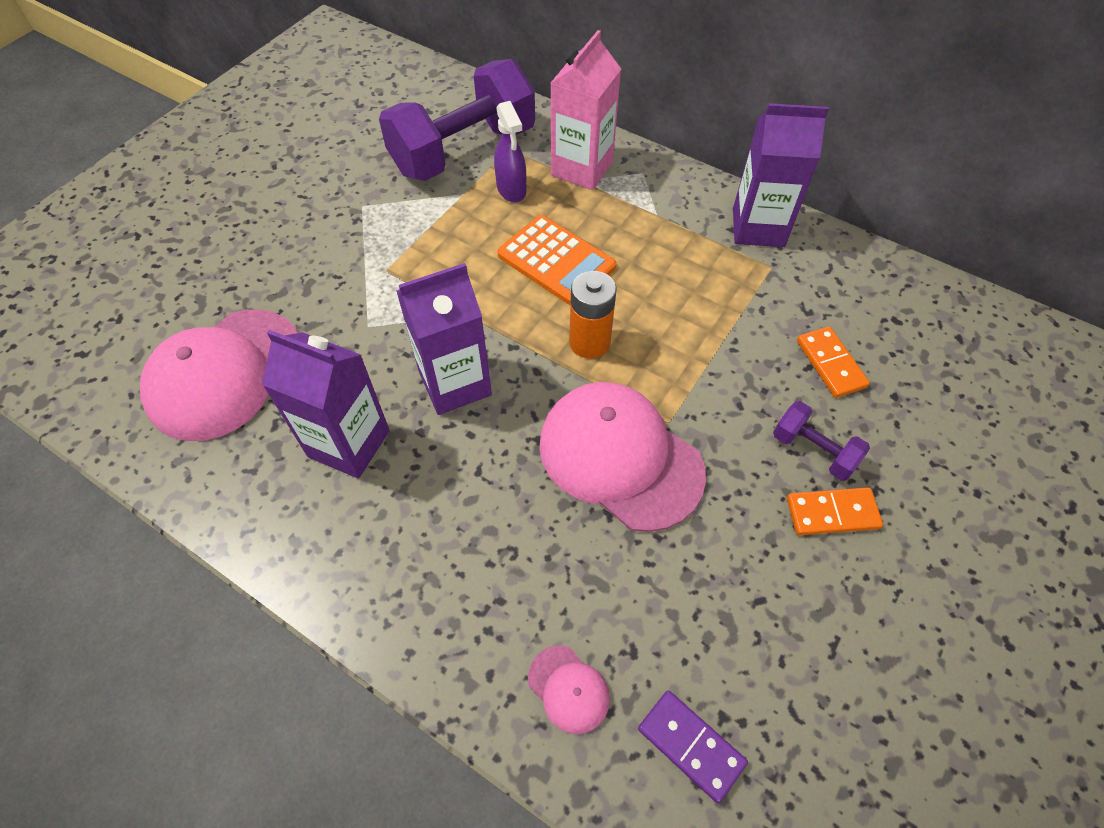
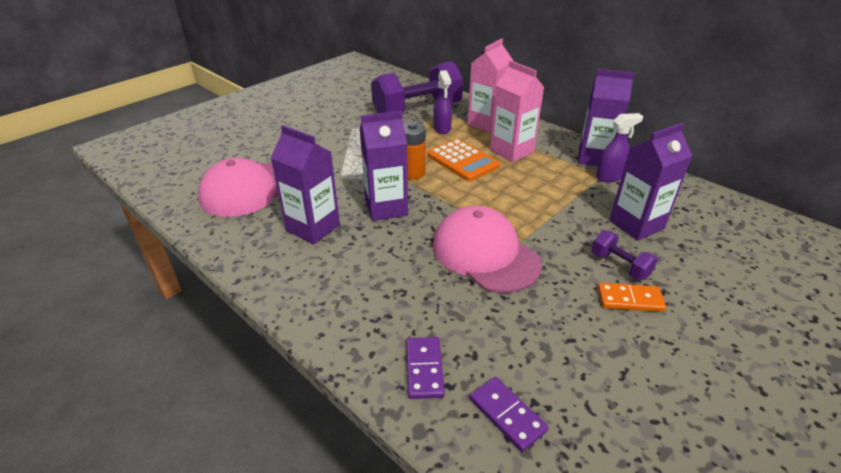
camera: 10 degrees right, 20 degrees down
pink cap [528,645,610,734] -> purple domino [406,337,445,399]
orange battery [569,271,617,359] -> orange battery moved to [404,122,426,180]
orange domino [797,326,870,398] -> purple carton [609,123,692,241]
none -> pink carton [490,60,544,162]
none -> purple spray bottle [596,113,643,182]

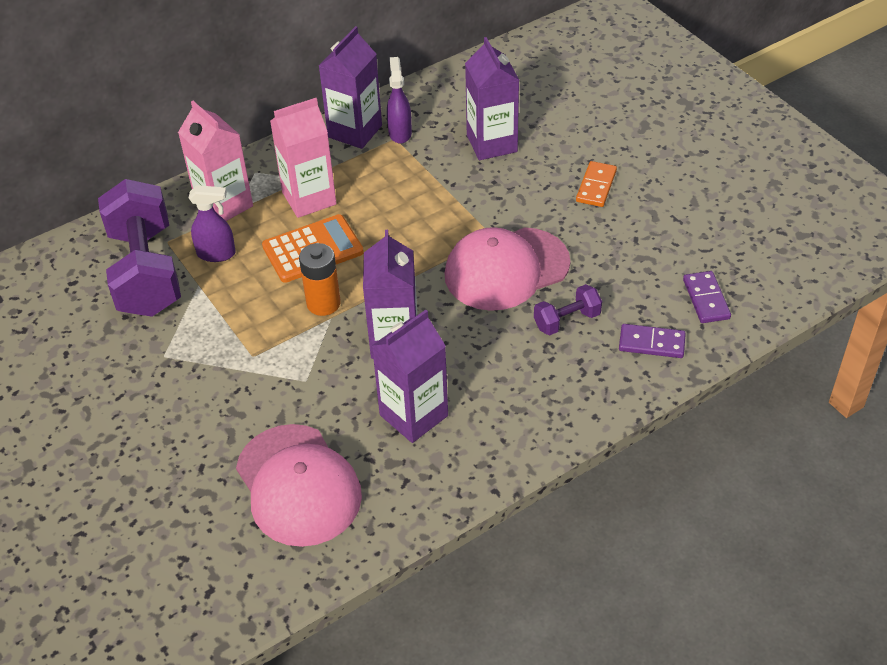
camera: 75 degrees left, 10 degrees up
purple domino [470,377,548,452] -> purple domino turned 75 degrees counterclockwise [683,271,731,323]
purple dumbbell [591,230,658,280] -> purple dumbbell moved to [534,284,602,335]

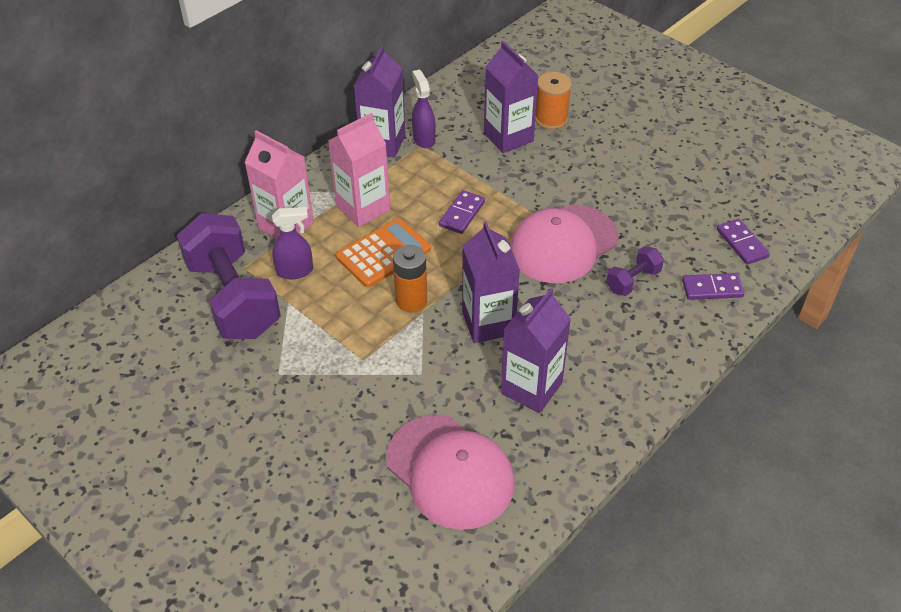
camera: 15 degrees left, 0 degrees up
orange domino [576,161,617,207] -> none
none -> purple domino [439,190,485,234]
none -> orange spool [535,72,572,130]

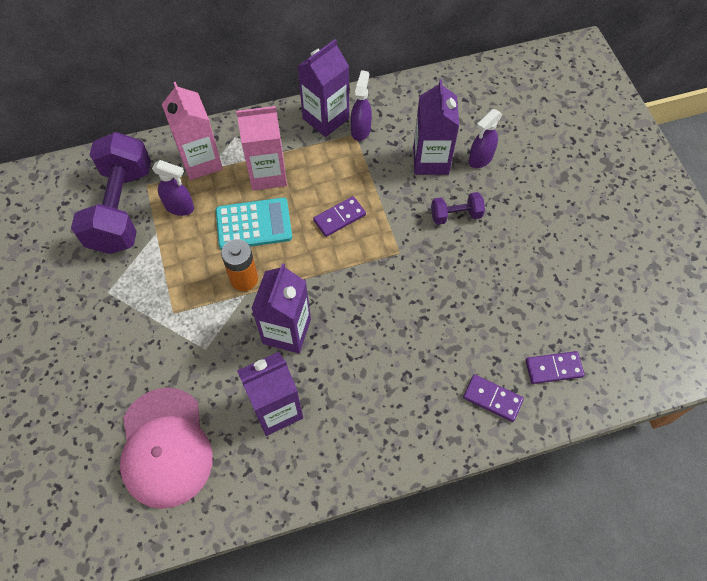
camera: 30 degrees right, 15 degrees up
orange calculator [336,218,431,287] -> turquoise calculator [216,197,292,250]
pink cap [510,205,618,283] -> none
orange spool [535,72,572,130] -> purple spray bottle [469,109,502,168]
purple dumbbell [606,246,664,296] -> purple dumbbell moved to [431,192,485,225]
purple domino [717,219,770,265] -> purple domino turned 75 degrees clockwise [525,351,585,384]

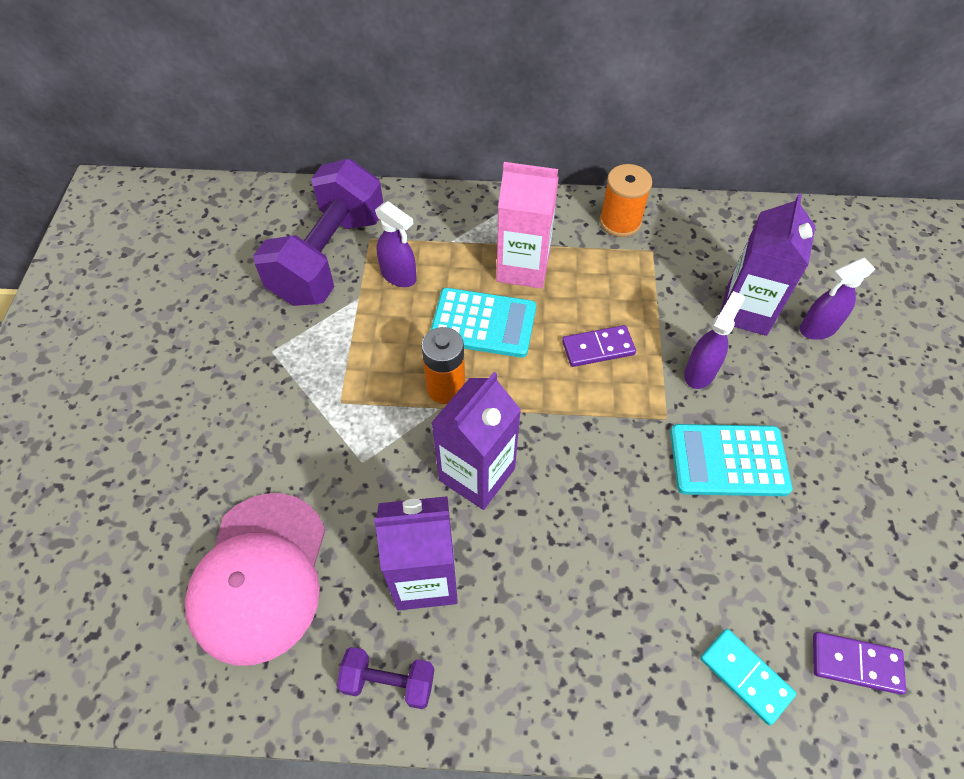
camera: 20 degrees right, 5 degrees down
pink carton [162,82,223,180] -> none
purple carton [297,39,349,137] -> orange spool [600,164,653,237]
purple spray bottle [351,70,372,141] -> purple spray bottle moved to [684,291,745,389]
purple dumbbell [431,192,485,225] -> purple dumbbell moved to [337,647,434,709]
purple domino [463,374,524,422] -> turquoise domino [700,629,796,725]
none -> turquoise calculator [670,424,792,496]

